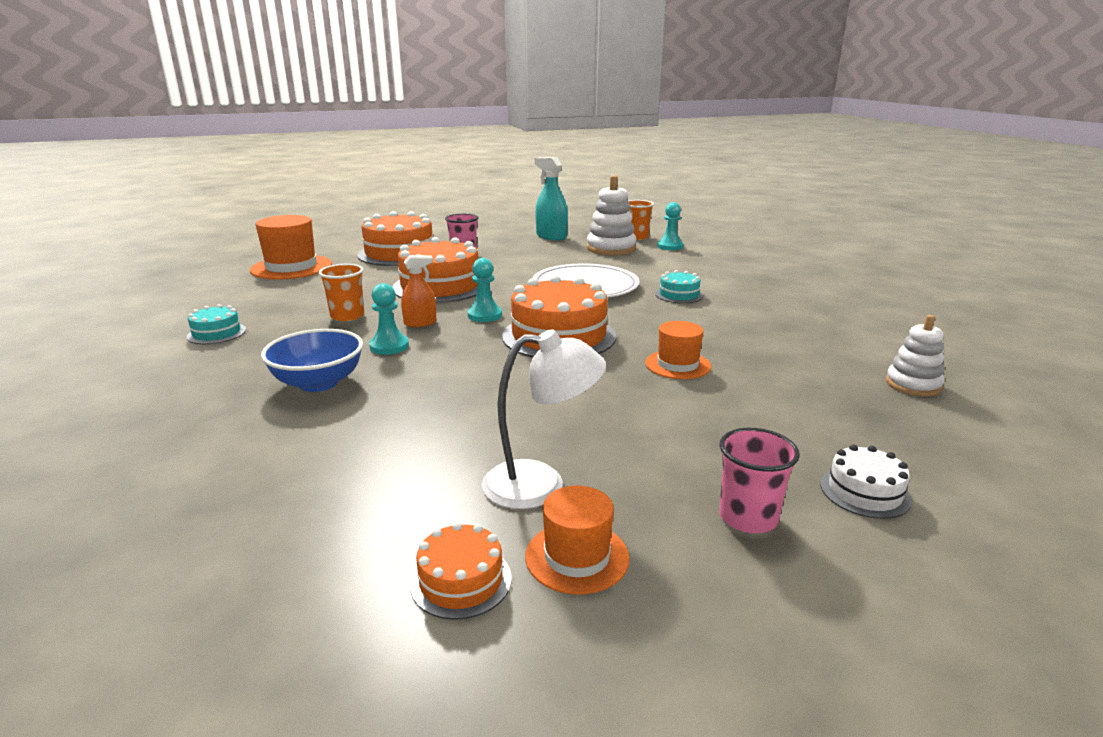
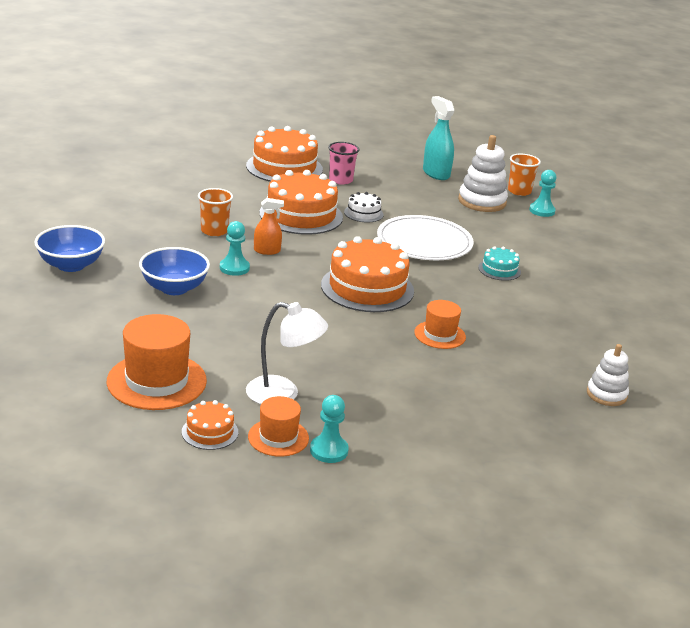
camera: 15 degrees right, 5 degrees up
turquoise cake [187,304,246,344] -> none
orange hat [249,215,332,280] -> orange hat moved to [107,314,207,410]
turquoise pawn [468,258,502,322] -> turquoise pawn moved to [310,395,349,463]
pink cup [719,428,800,533] -> none
white cake [820,445,912,519] -> white cake moved to [344,192,384,222]
none -> blue bowl [34,225,105,272]

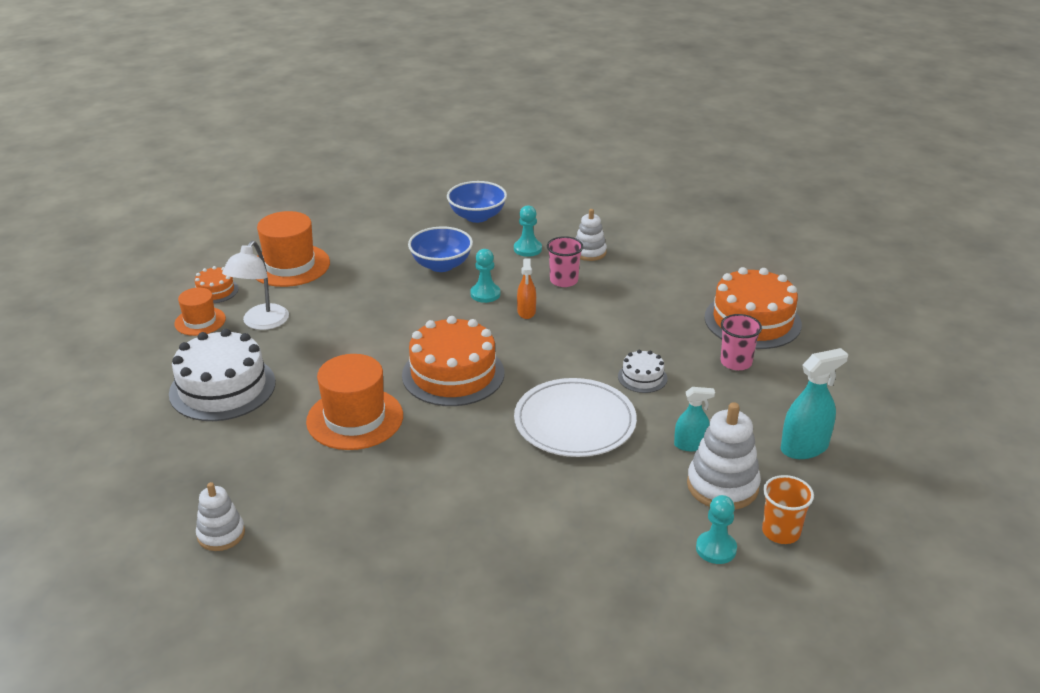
camera: 95 degrees right, 5 degrees up
orange cup [198,188,233,236] -> pink cup [547,236,583,287]
orange cake [260,170,343,235] -> none
turquoise pawn [310,395,349,463] -> turquoise pawn moved to [514,205,542,257]
orange hat [414,300,466,349] -> orange hat [306,354,403,450], size x1.71
turquoise cake [478,246,521,281] -> none
none -> white cake [169,329,276,421]
none -> white stacking toy [576,209,607,261]
none -> turquoise spray bottle [674,387,715,451]

